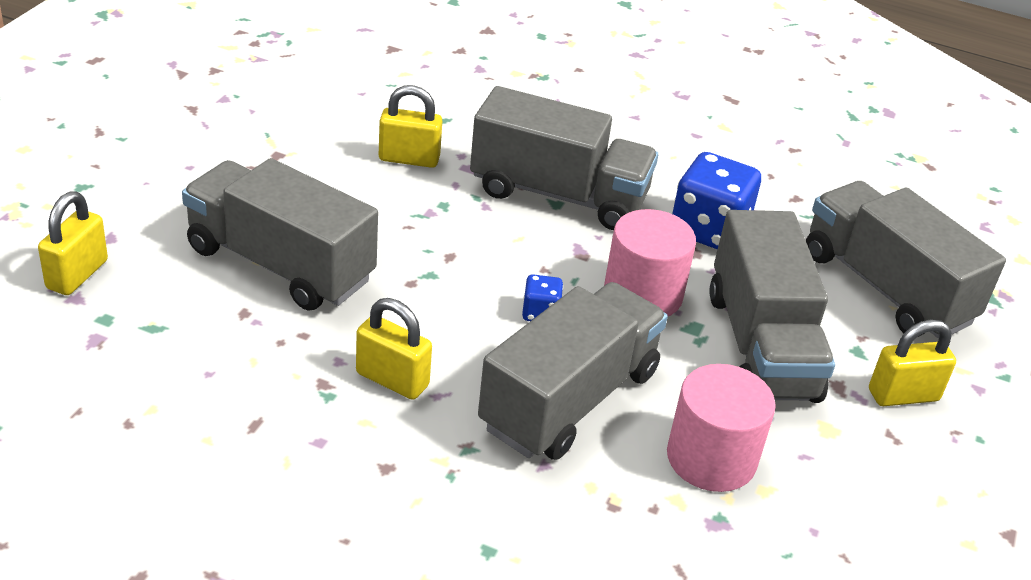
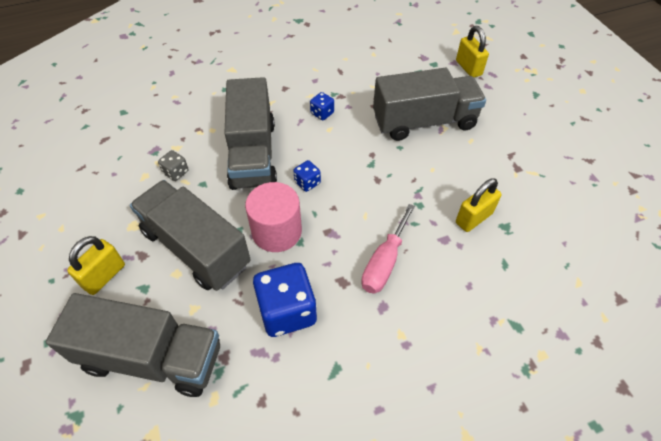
camera: 140 degrees right, 15 degrees up
yellow padlock [356,298,432,400] -> blue dice [310,92,334,120]
grey truck [470,86,658,230] -> pink screwdriver [361,204,416,294]
pink cylinder [667,364,776,492] -> grey dice [158,150,189,181]

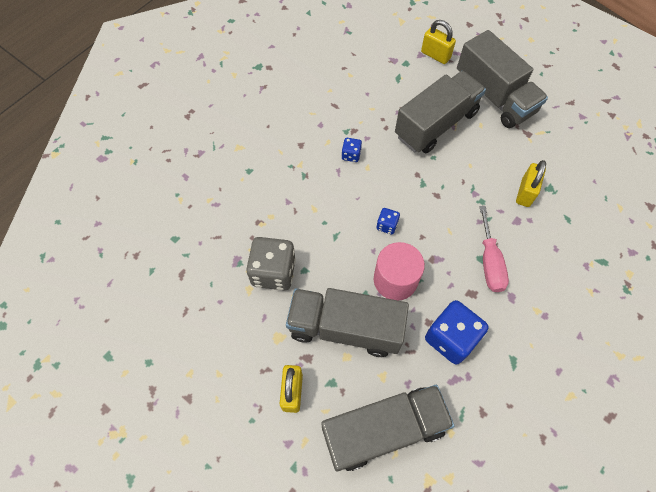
camera: 30 degrees left, 10 degrees up
grey dice [158,150,189,181] -> grey dice [246,237,296,290], size x2.07
grey truck [224,77,277,190] -> grey truck moved to [457,30,548,128]

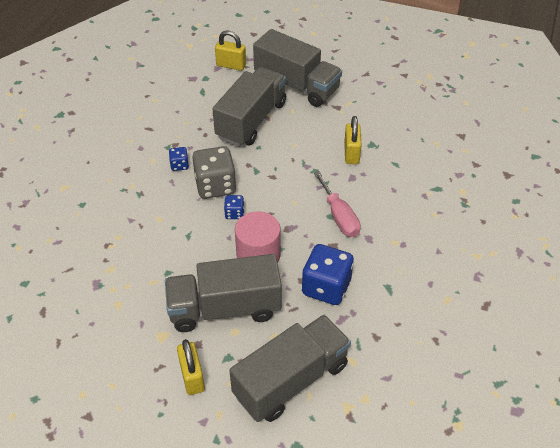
camera: 20 degrees left, 15 degrees down
grey dice [246,237,296,290] -> grey dice moved to [192,146,236,199]

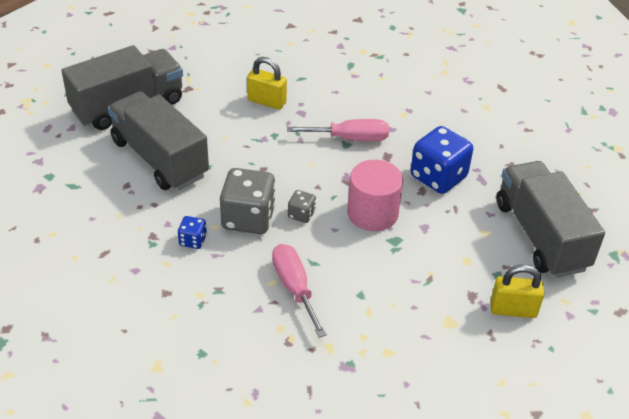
camera: 70 degrees left, 5 degrees down
grey truck [165,254,282,332] -> none
yellow padlock [215,31,246,71] -> none
blue dice [224,195,244,219] -> grey dice [288,190,316,223]
none -> pink screwdriver [272,244,327,338]

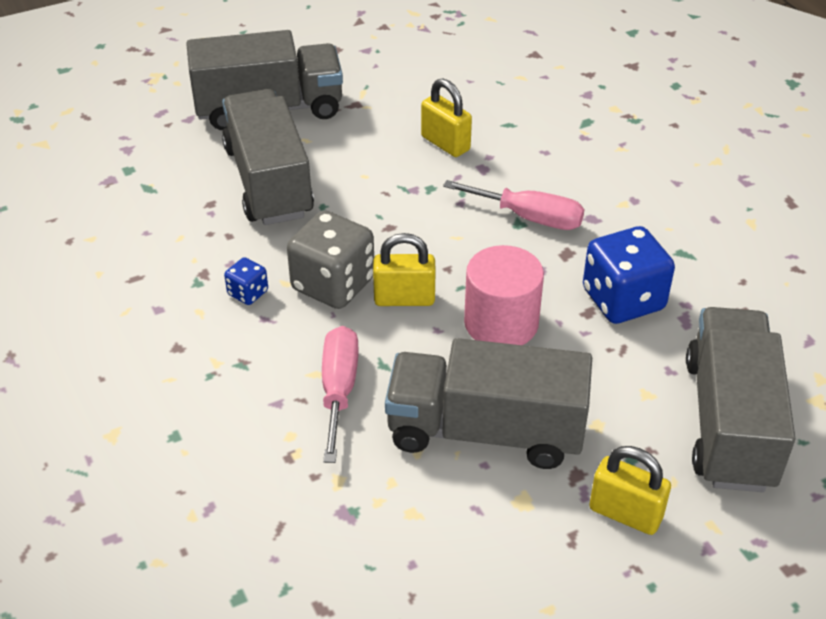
camera: 25 degrees right, 0 degrees up
grey dice [288,190,316,223] -> yellow padlock [373,233,436,306]
none -> grey truck [385,338,592,469]

